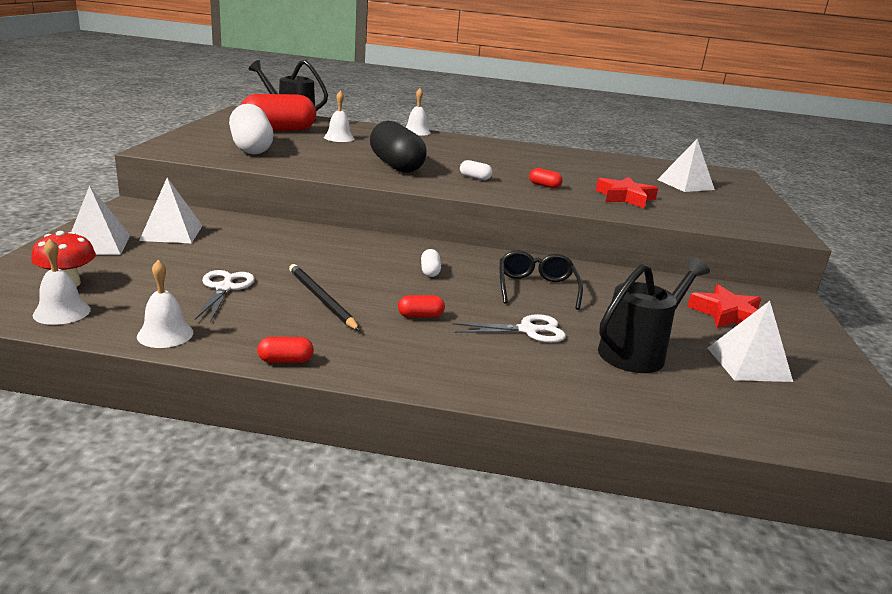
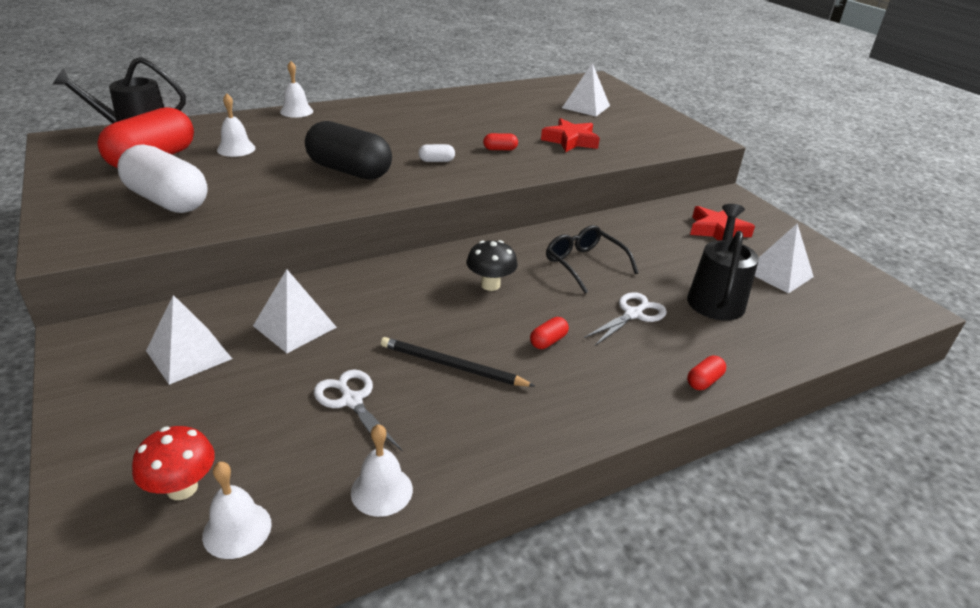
camera: 35 degrees left, 10 degrees up
white pyramid [71,185,130,255] -> white pyramid moved to [253,269,337,353]
red capsule [257,337,314,363] -> red capsule moved to [687,355,726,390]
white capsule [421,249,441,277] -> black mushroom [466,240,518,291]

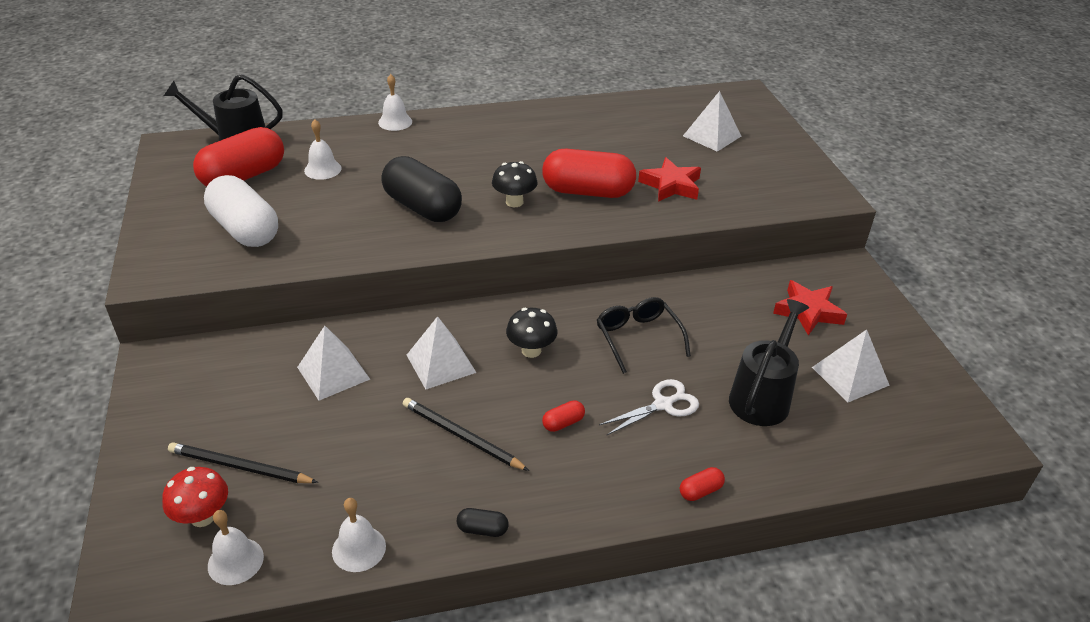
camera: 15 degrees right, 5 degrees up
white pyramid [146,295,232,385] -> white pyramid moved to [407,316,477,389]
white scissors [314,369,403,451] -> none
white capsule [418,144,455,162] -> black mushroom [492,161,537,207]
red capsule [483,133,518,150] -> red capsule [542,149,636,198], size x2.49
none -> black pencil [168,442,318,483]
none -> black capsule [457,508,509,537]

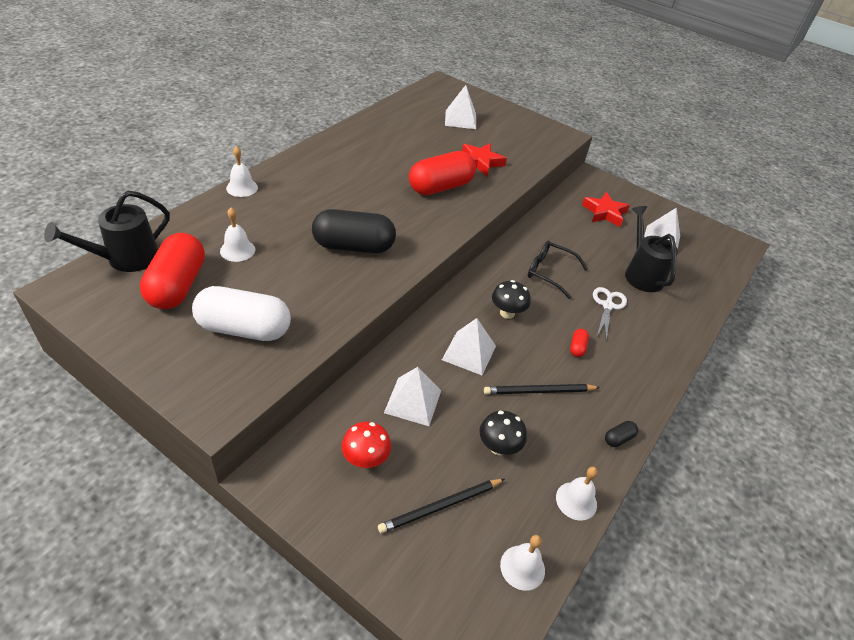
camera: 45 degrees left, 5 degrees up
red mushroom [162,467,228,527] -> red mushroom moved to [342,422,391,468]
black mushroom [492,161,537,207] -> black mushroom moved to [479,411,527,455]
red capsule [680,467,725,501] -> none

